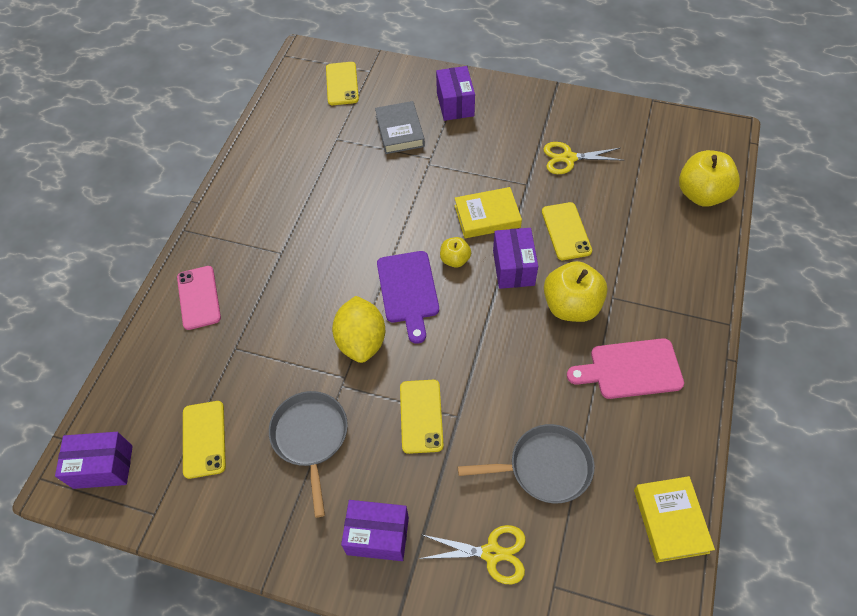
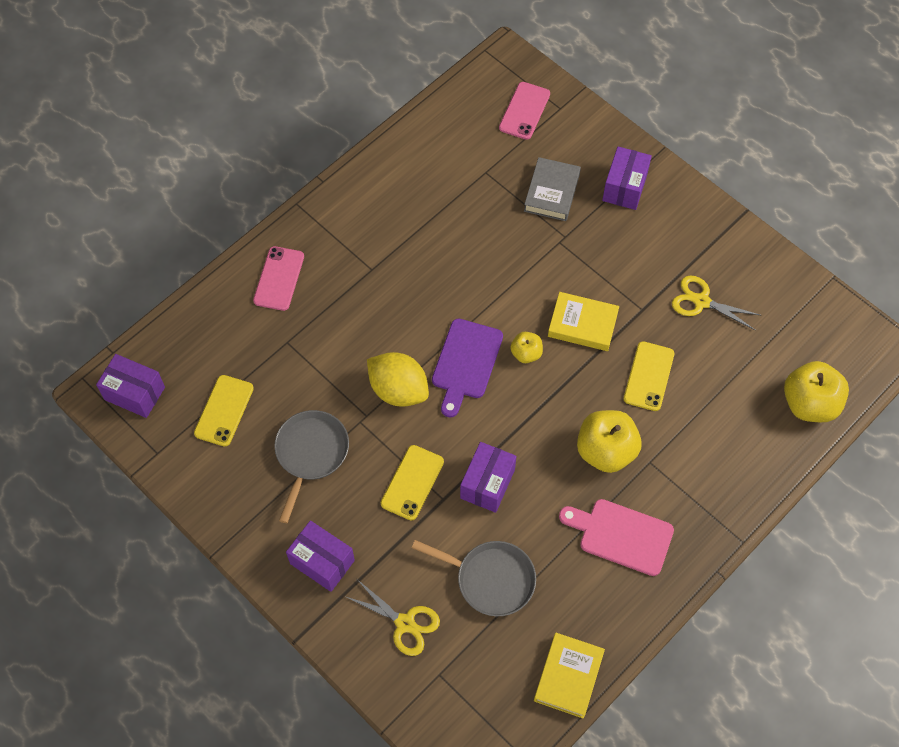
camera: 25 degrees right, 5 degrees up
yellow phone [326,62,359,105] -> pink phone [499,82,550,140]
yellow lemon [332,296,385,363] -> yellow lemon turned 75 degrees counterclockwise [367,352,429,407]
purple box [493,228,538,289] -> purple box moved to [460,442,517,513]

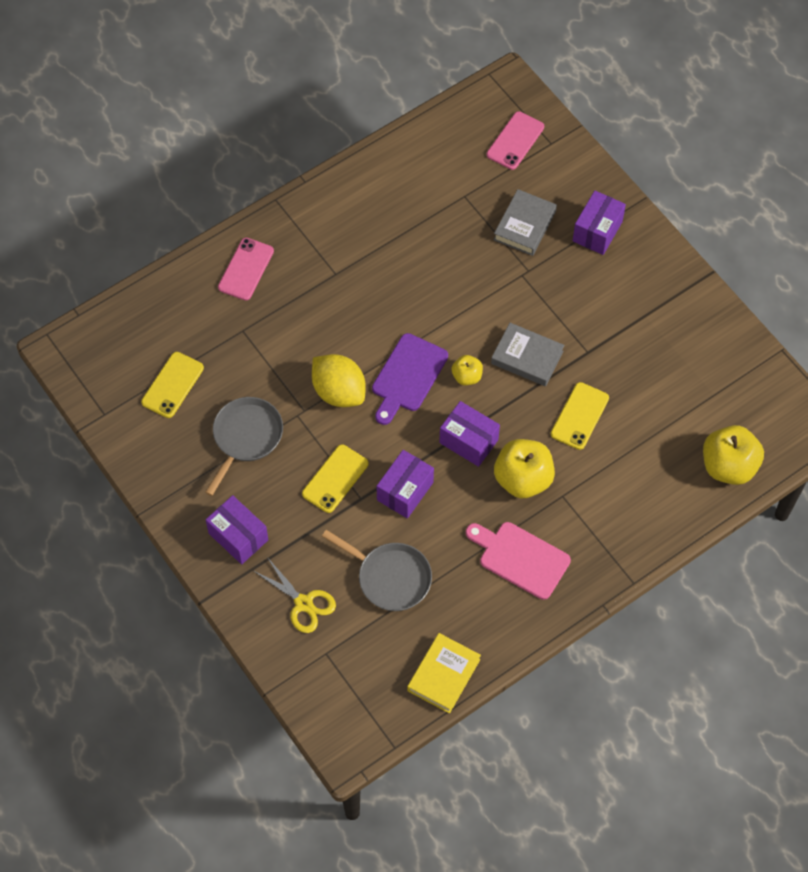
camera: 10 degrees right, 0 degrees up
purple box [96,354,165,418] -> purple box moved to [439,401,500,467]
yellow book [548,292,619,351] -> grey book [491,323,564,386]
yellow scissors [672,276,762,330] -> none

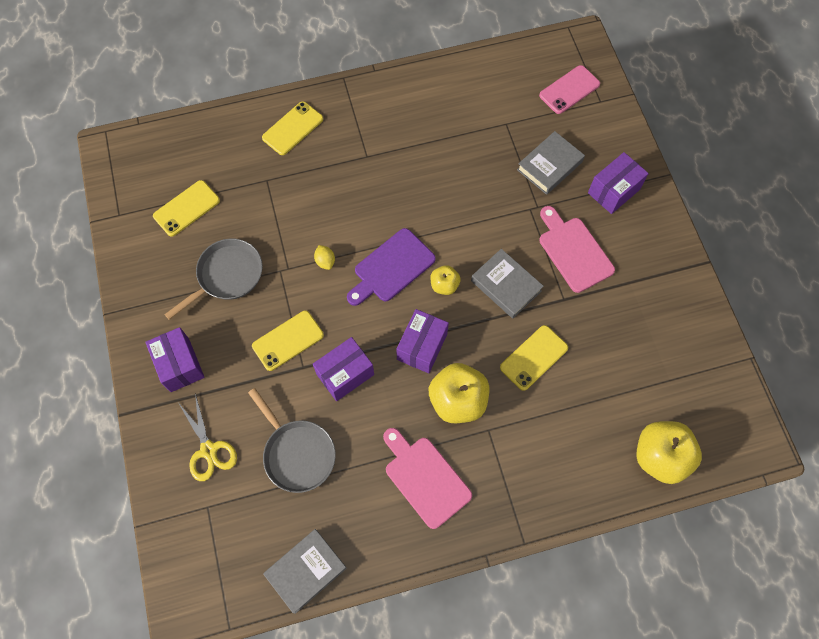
camera: 20 degrees right, 5 degrees up
pink phone [218,238,274,300] -> yellow phone [262,101,323,155]
yellow lemon [312,354,366,407] -> yellow lemon [314,245,335,270], size x0.44
yellow book [407,633,481,714] -> grey book [263,529,347,614]
purple box [439,401,500,467] -> purple box turned 60 degrees clockwise [396,309,449,373]
none -> pink cutting board [539,206,615,293]

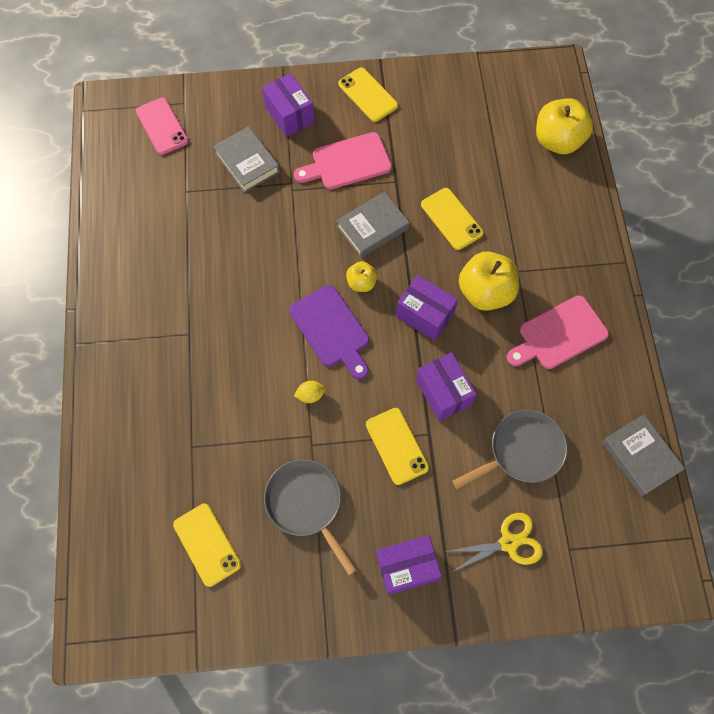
camera: 80 degrees left, 0 degrees up
yellow phone [262,101,323,155] -> yellow phone moved to [338,67,398,122]

